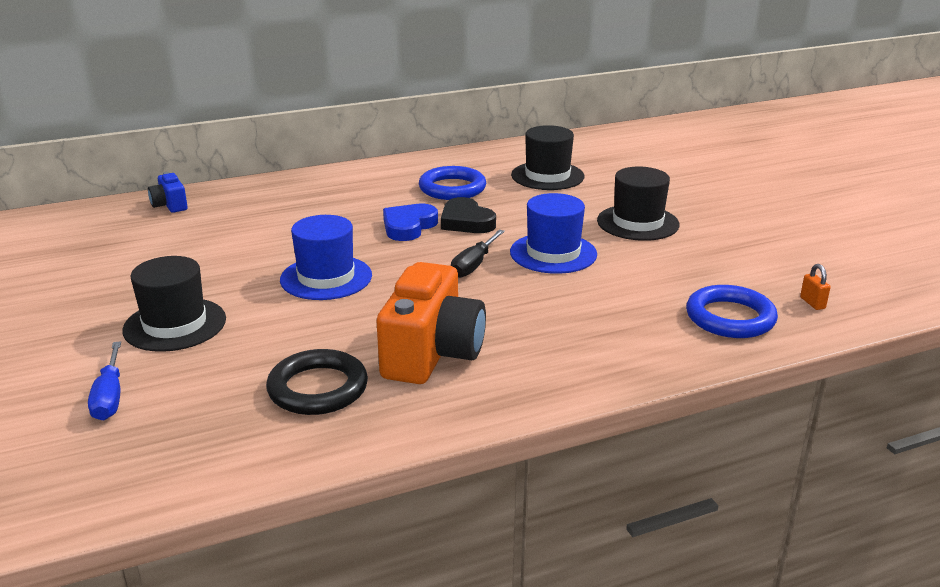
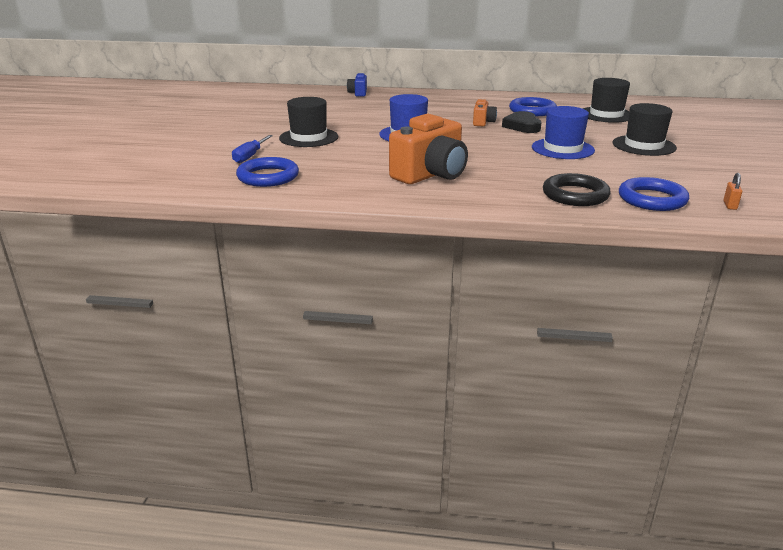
camera: 30 degrees right, 0 degrees up
black ring [266,349,368,415] -> black ring moved to [543,173,611,206]
blue heart [383,204,438,241] -> orange camera [473,99,497,126]
black screwdriver [451,230,505,278] -> none
none -> blue ring [236,157,299,187]

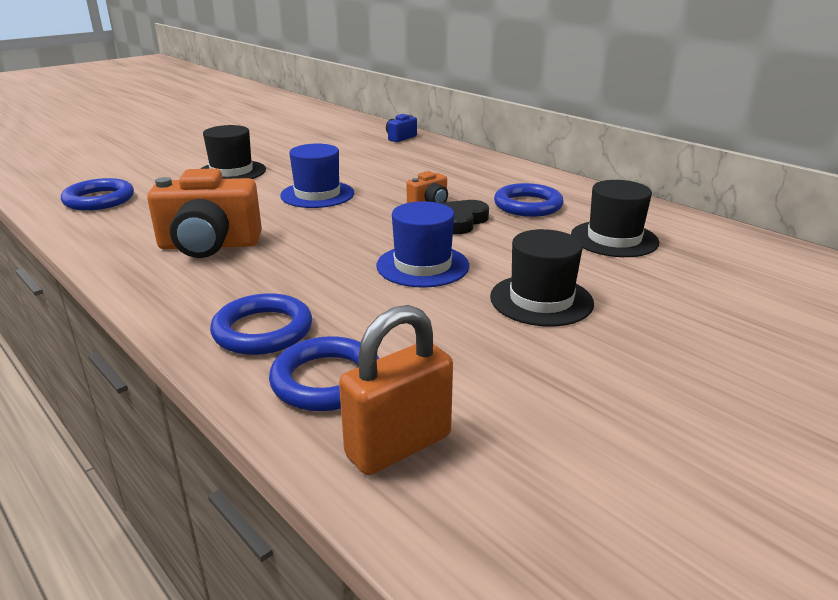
camera: 40 degrees right, 0 degrees up
blue screwdriver [232,135,273,163] -> none
black ring [543,173,611,206] -> blue ring [210,293,312,355]
orange padlock [723,173,742,210] -> orange padlock [339,305,453,475], size x2.48

